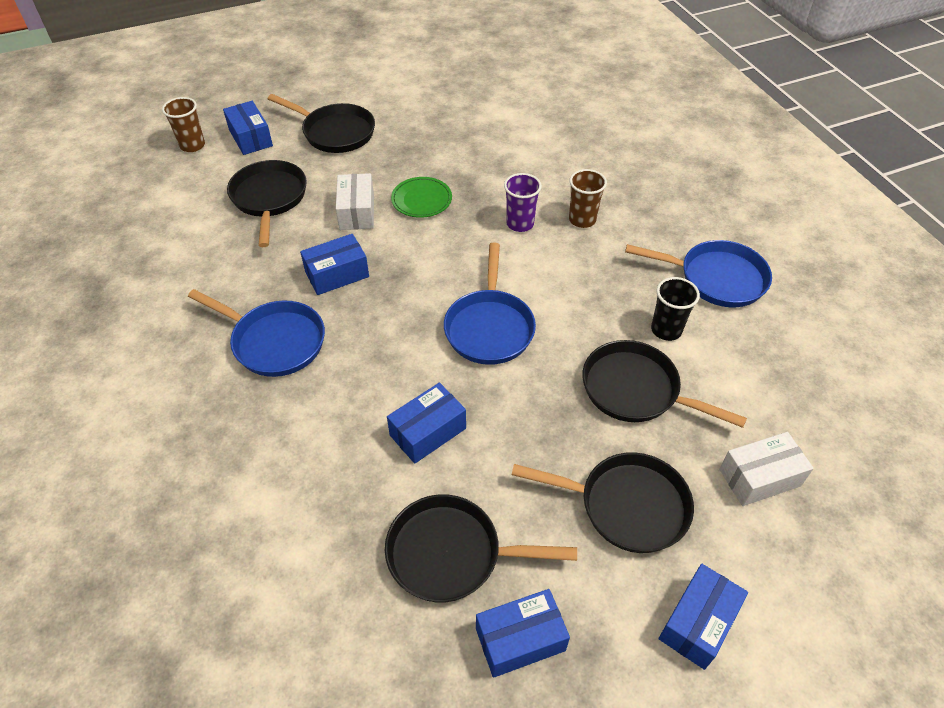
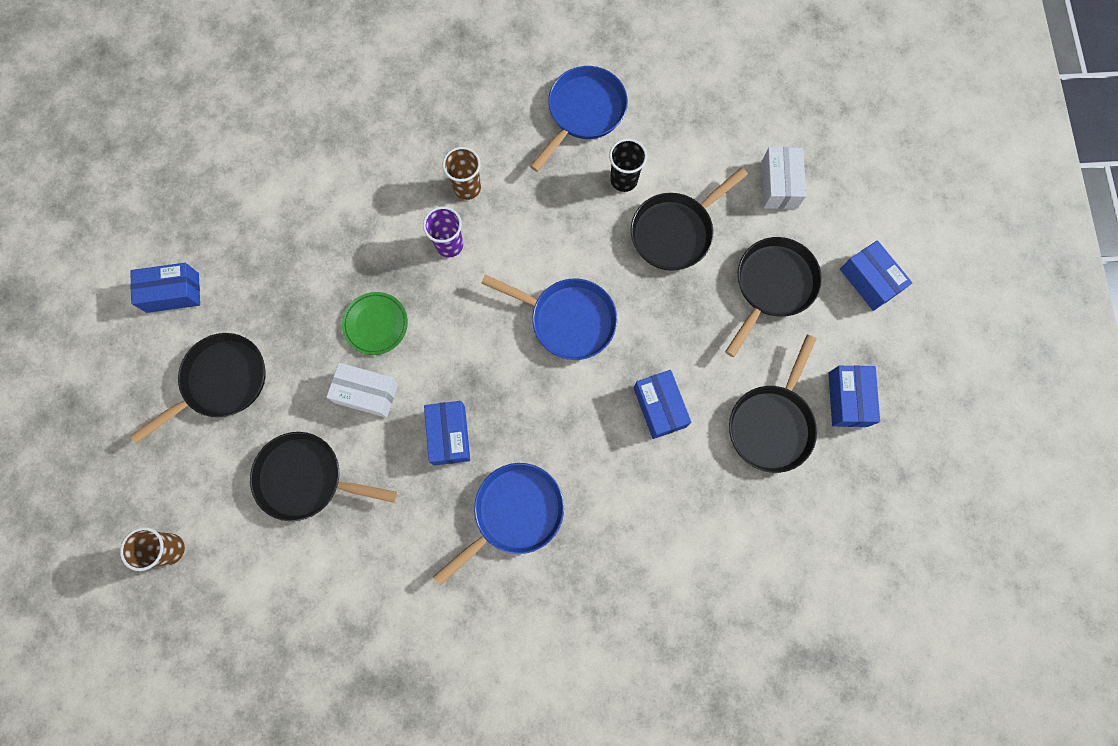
camera: 70 degrees left, 25 degrees up
blue box [223,101,273,155] -> blue box moved to [130,263,200,313]

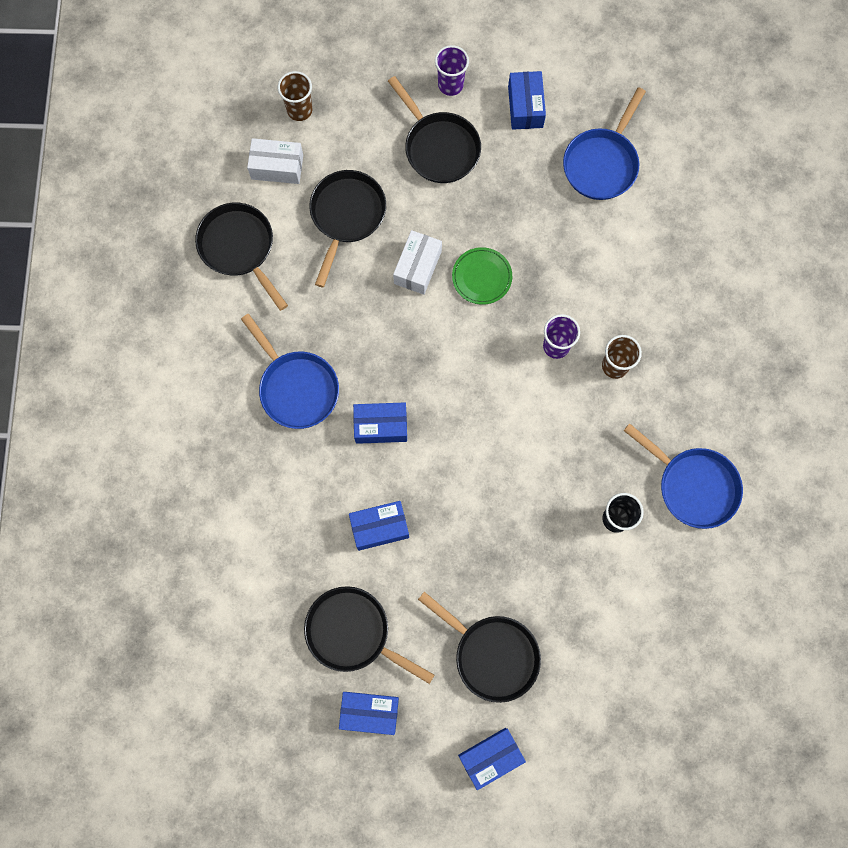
camera: 95 degrees right, 0 degrees up
blue box [424,401,470,466] -> blue box moved to [353,402,407,444]
blue pan [481,275,617,360] -> blue pan moved to [563,87,646,200]
black pan [631,167,748,271] -> black pan moved to [195,203,288,311]
white box [761,147,806,209] -> white box moved to [247,138,303,184]
none -> purple cup [435,45,469,96]

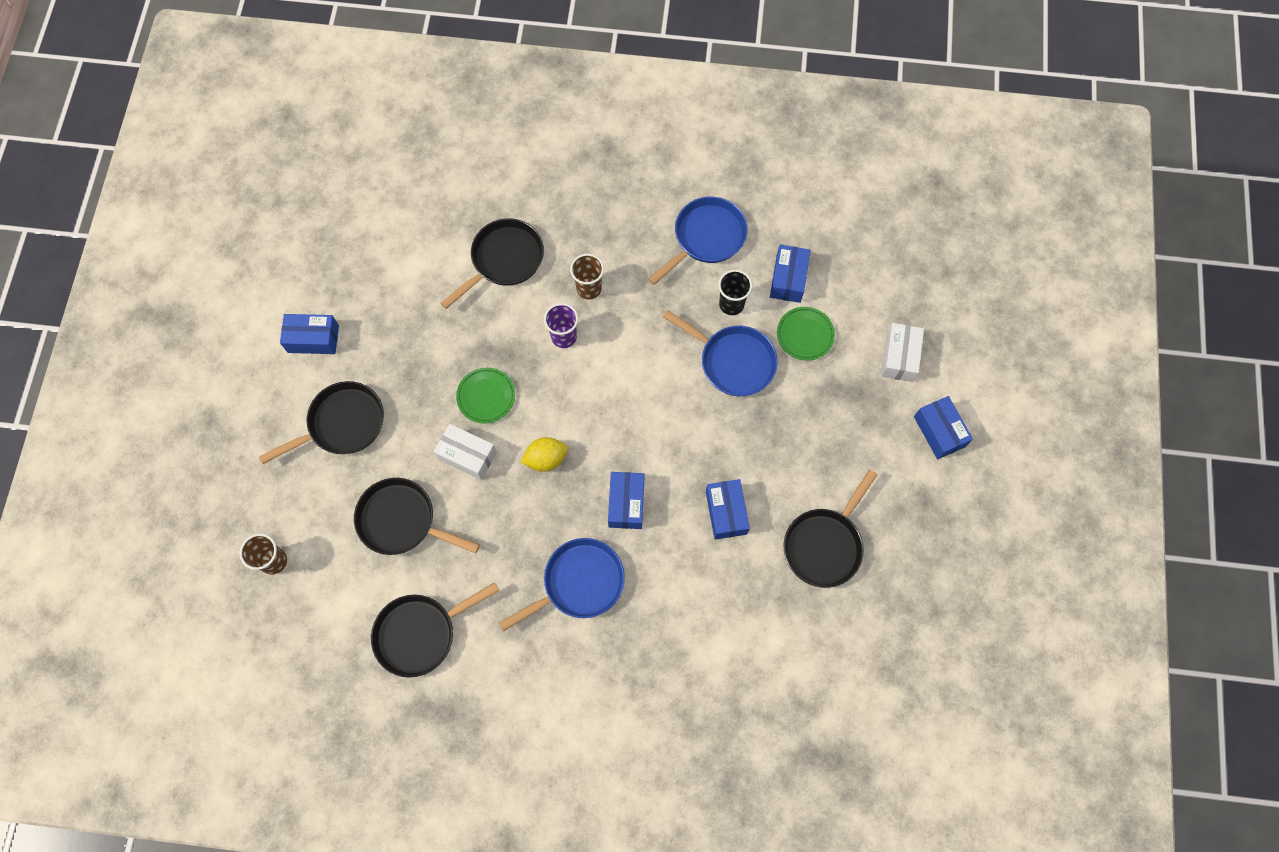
camera: 85 degrees left, 5 degrees down
white box [247,138,303,184] -> white box moved to [881,323,924,382]
blue box [339,692,399,735] -> blue box moved to [770,245,811,303]
black pan [418,592,541,703] -> black pan moved to [440,218,544,309]
purple cup [435,45,469,96] -> none
blue pan [563,87,646,200] -> blue pan moved to [663,310,778,396]
none -> yellow lemon [521,437,568,472]
none -> green plate [777,307,835,361]

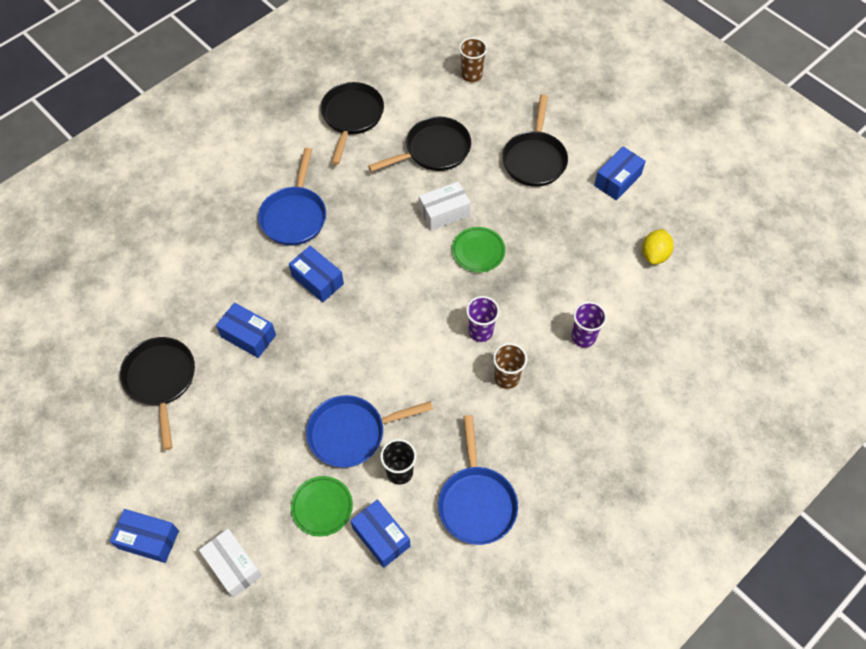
camera: 130 degrees right, 10 degrees down
black pan [440,218,544,309] -> purple cup [572,301,607,347]
yellow lemon [521,437,568,472] -> yellow lemon moved to [642,229,674,265]

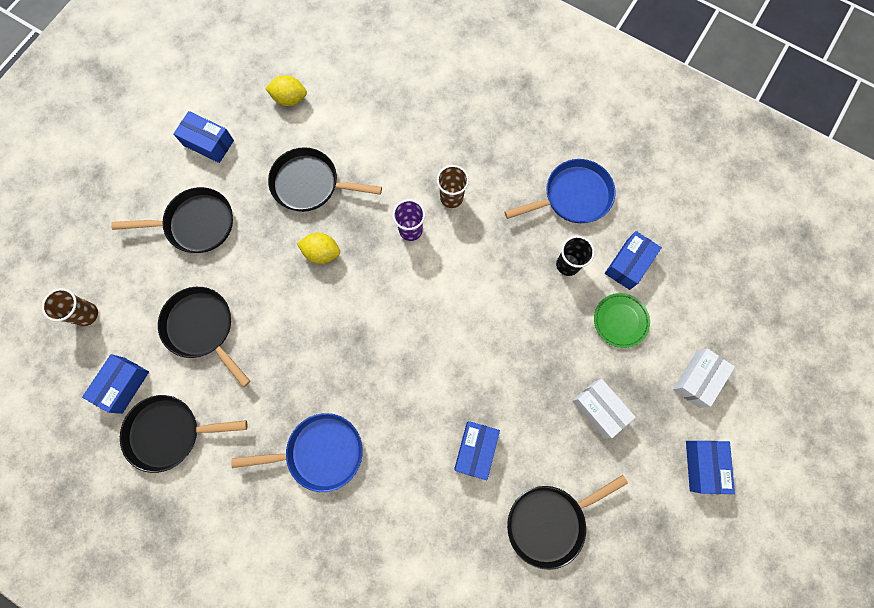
camera: 105 degrees left, 15 degrees up
blue box [289,246,344,303] -> blue box moved to [82,354,149,414]
blue pan [306,395,433,468] -> none
white box [419,181,471,230] -> white box moved to [573,379,636,438]
green plate [452,227,505,272] -> yellow lemon [297,233,340,264]
purple cup [572,301,607,347] -> none
none -> black pan [268,147,382,212]

